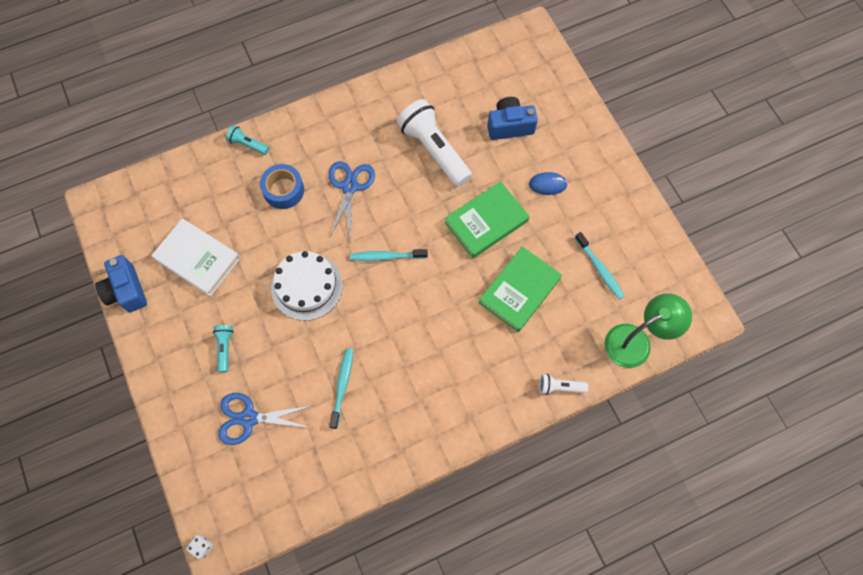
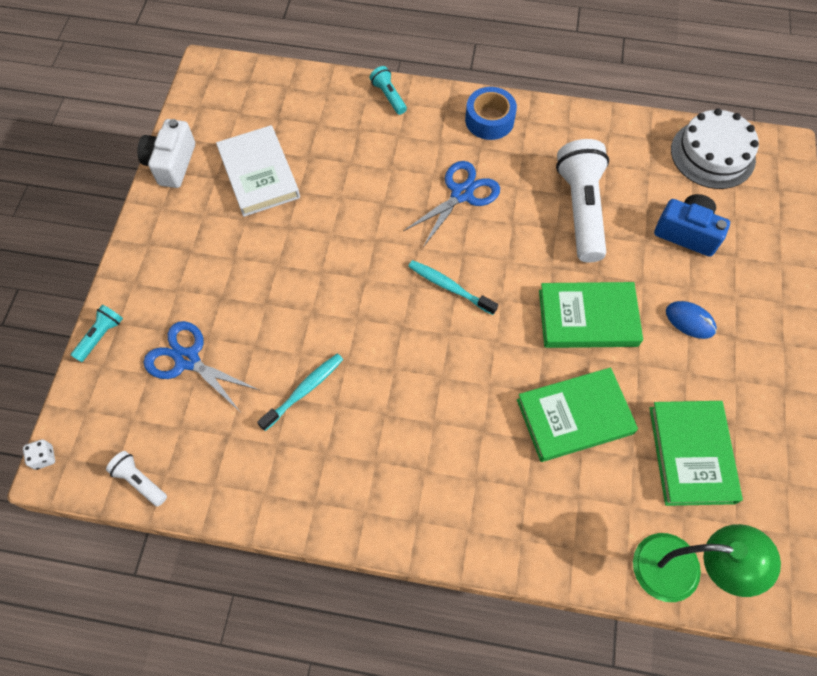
camera: 35 degrees right, 5 degrees down
blue camera [95,255,147,312] -> white camera [137,119,195,188]
turquoise flashlight [213,325,234,373] -> turquoise flashlight moved to [71,304,123,362]
blue tape [260,164,304,209] -> blue tape moved to [465,87,517,140]
white cake [271,251,343,321] -> white cake moved to [671,109,759,189]
white flashlight [539,374,588,395] -> white flashlight moved to [106,451,167,507]
turquoise toothbrush [575,232,624,300] -> green book [649,401,743,506]

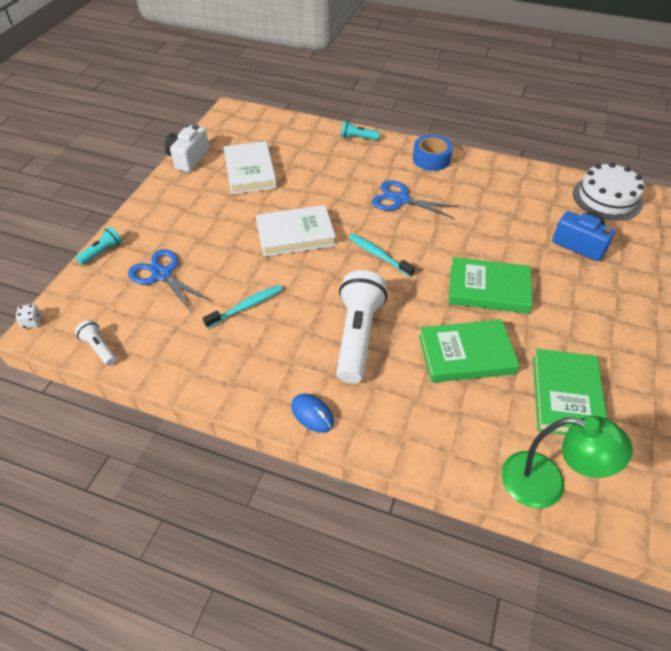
camera: 10 degrees right, 15 degrees down
turquoise flashlight [370,66,407,115] -> turquoise flashlight turned 60 degrees counterclockwise [341,121,380,140]
blue scissors [403,161,500,247] -> blue scissors turned 120 degrees counterclockwise [372,180,460,219]
white flashlight [556,139,609,262] -> white flashlight moved to [336,270,387,383]
blue mouse [666,301,717,339] -> blue mouse moved to [291,394,334,433]
none -> white book [256,205,336,257]

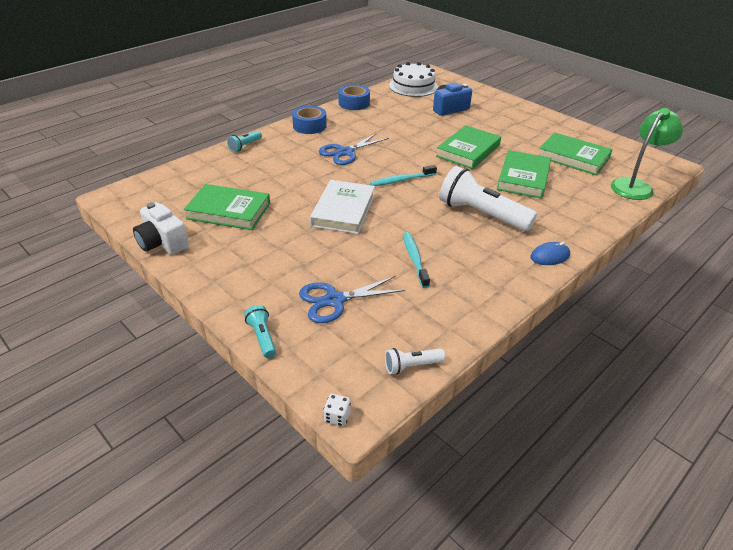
camera: 65 degrees left, 10 degrees down
white book [224,141,277,194] -> green book [184,184,270,230]
none -> blue tape [338,85,370,110]

